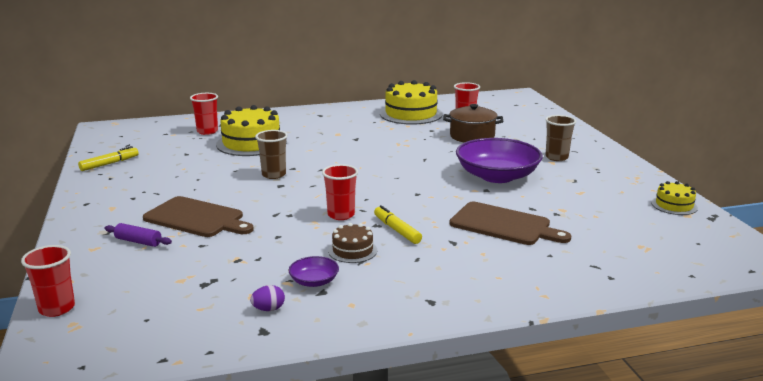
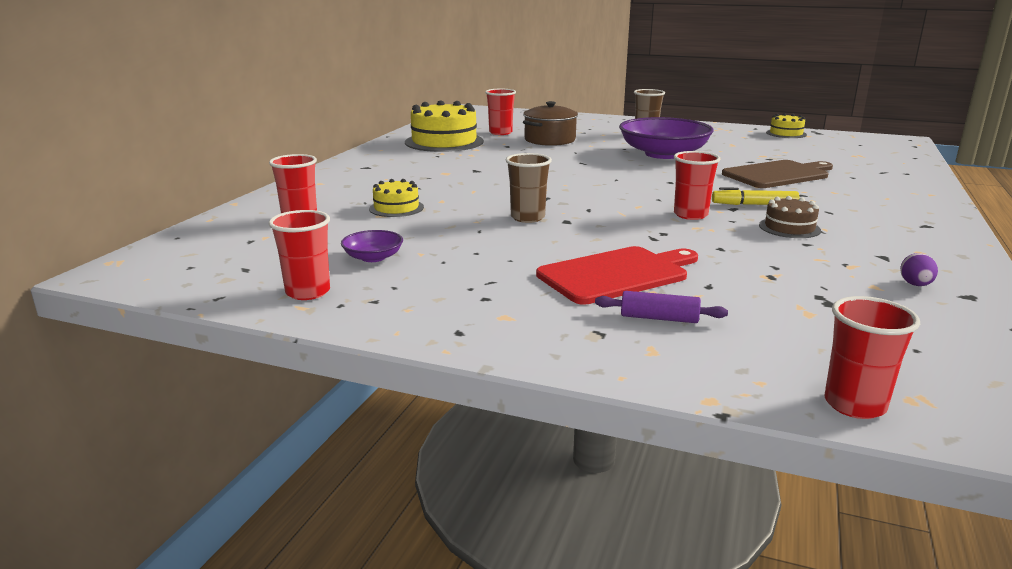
camera: 55 degrees left, 0 degrees up
yellow marker [78,146,139,171] -> red cup [269,210,330,300]
purple rolling pin [105,223,172,247] -> purple rolling pin turned 45 degrees clockwise [595,291,728,323]
brown cutting board [143,196,253,237] -> red cutting board [536,246,698,305]
yellow cake [216,105,287,156] -> yellow cake [369,179,424,217], size x0.51
purple bowl [289,256,339,287] -> purple bowl moved to [341,230,403,262]

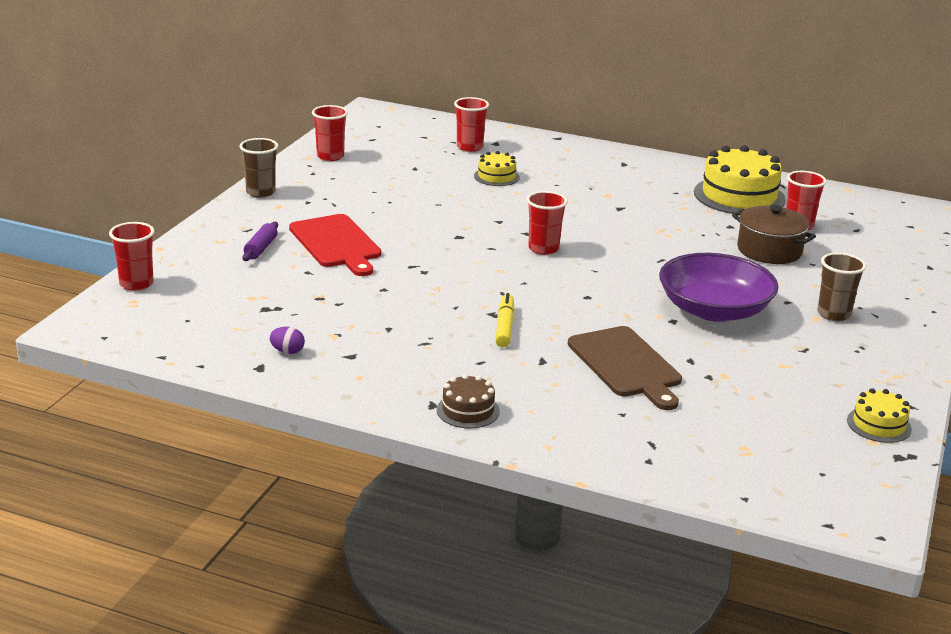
camera: 90 degrees right, 5 degrees up
purple bowl [341,230,403,262] -> none
brown cup [506,153,552,223] -> brown cup moved to [239,138,278,198]
red cup [674,151,720,220] -> red cup moved to [527,191,568,255]
brown cake [759,196,821,238] -> brown cake moved to [437,374,500,428]

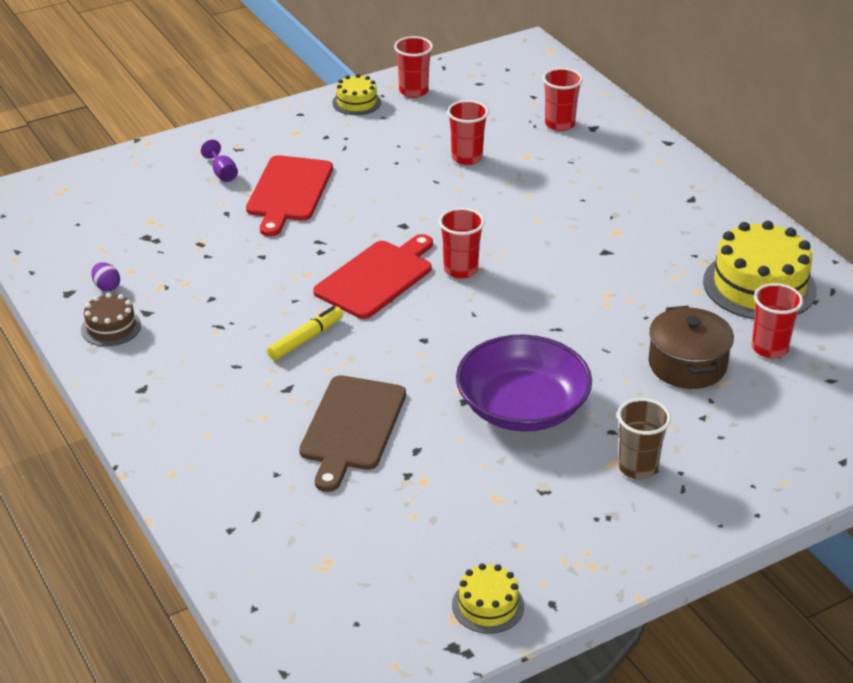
camera: 40 degrees right, 10 degrees up
red cup [109,222,155,291] -> red cup moved to [447,100,489,165]
brown cup [239,138,278,198] -> none
purple rolling pin [242,222,278,261] -> purple goblet [201,140,238,182]
brown cake [437,374,500,428] -> brown cake moved to [81,293,141,346]
yellow cake [474,151,520,186] -> yellow cake moved to [332,74,381,115]
none -> red cutting board [313,234,433,319]

